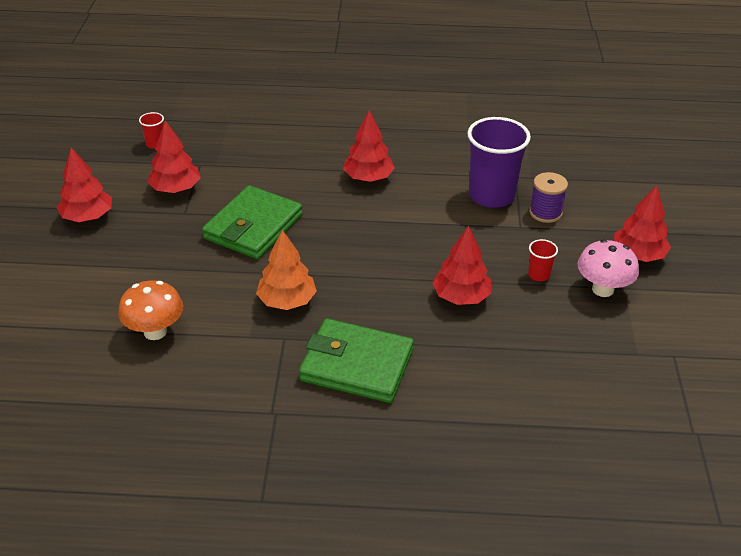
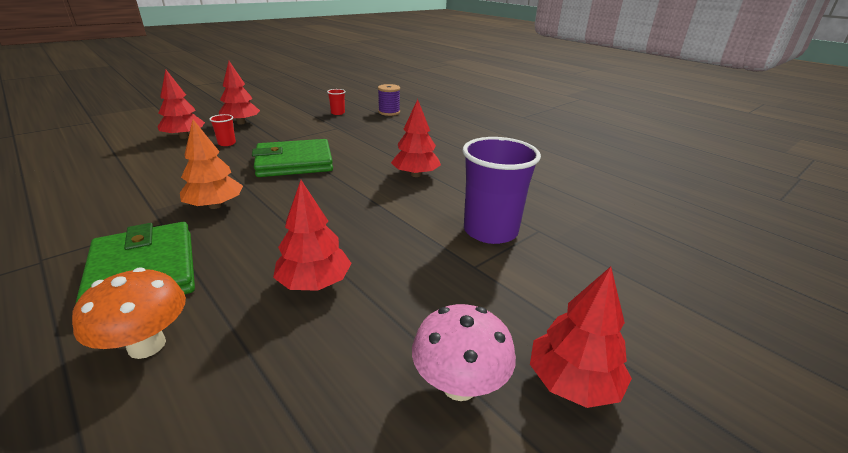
camera: 45 degrees right, 10 degrees down
orange mushroom [118,280,183,340] -> orange mushroom moved to [72,267,186,359]
red tree [147,121,201,193] -> red tree moved to [157,70,205,139]
red cup [528,239,558,281] -> red cup moved to [209,114,236,146]
purple spool [529,172,568,223] -> purple spool moved to [378,84,400,116]

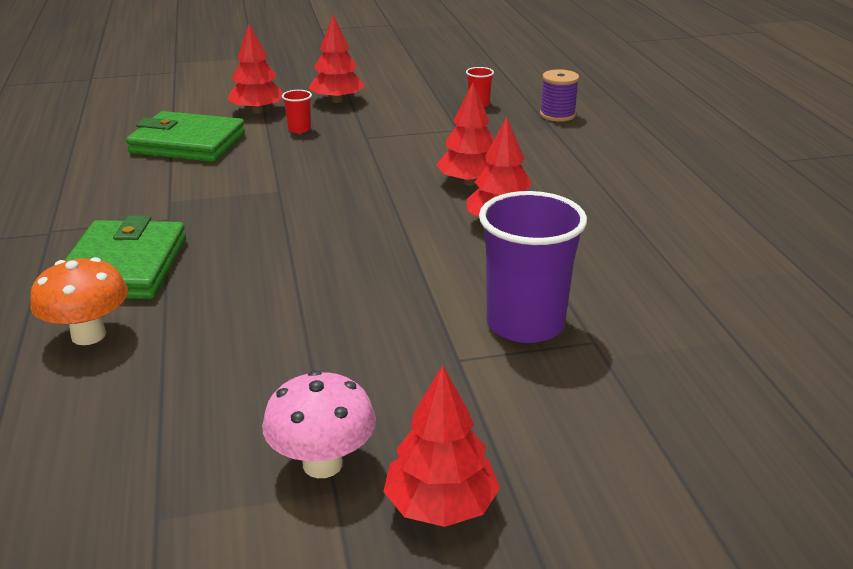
camera: 30 degrees right, 0 degrees up
orange tree [180,120,243,209] -> none
green wallet [252,139,333,177] -> green wallet moved to [126,111,245,162]
red tree [273,180,352,291] -> red tree moved to [436,82,495,185]

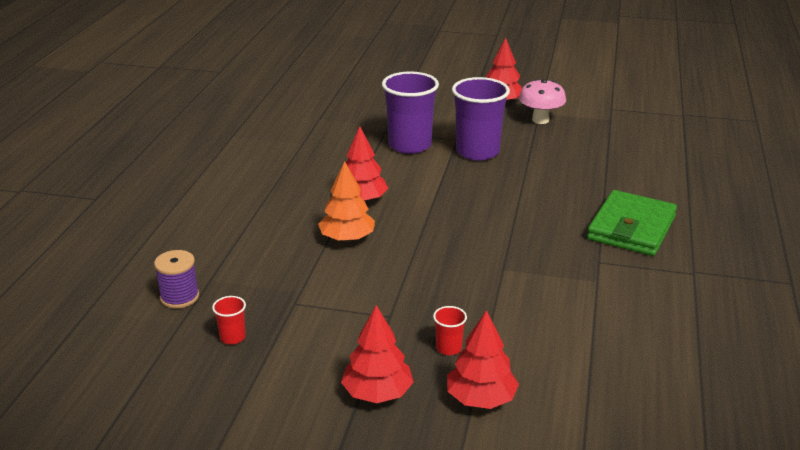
camera: 155 degrees left, 0 degrees up
orange mushroom [30,257,128,345] -> none
green wallet [126,111,245,162] -> none
red tree [436,82,495,185] -> orange tree [318,161,375,242]
none -> purple cup [452,77,510,161]

